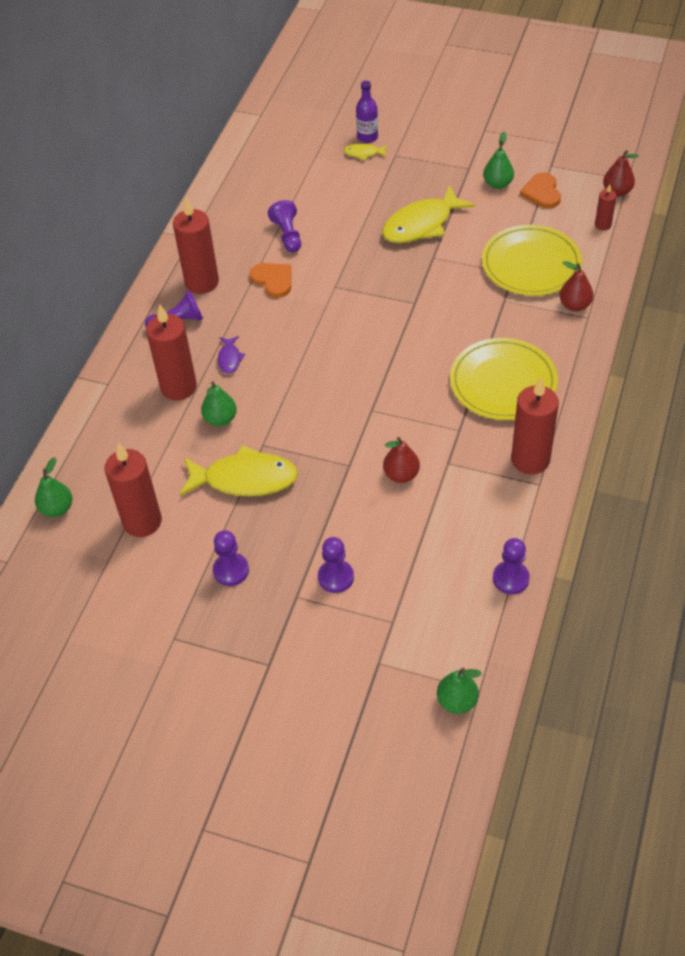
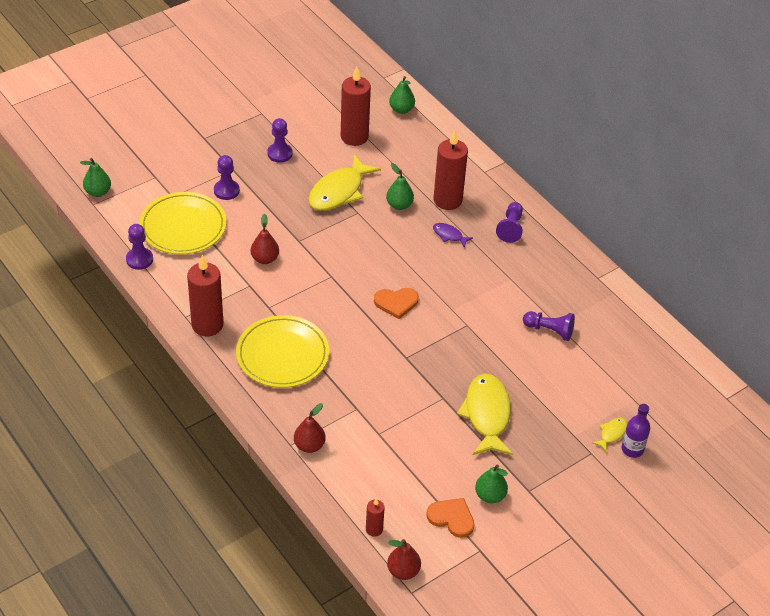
camera: 120 degrees right, 5 degrees down
red candle [173,197,219,294] -> none
orange heart [250,263,291,298] -> orange heart moved to [374,288,419,319]
yellow plate [482,225,582,296] -> yellow plate moved to [139,192,226,255]

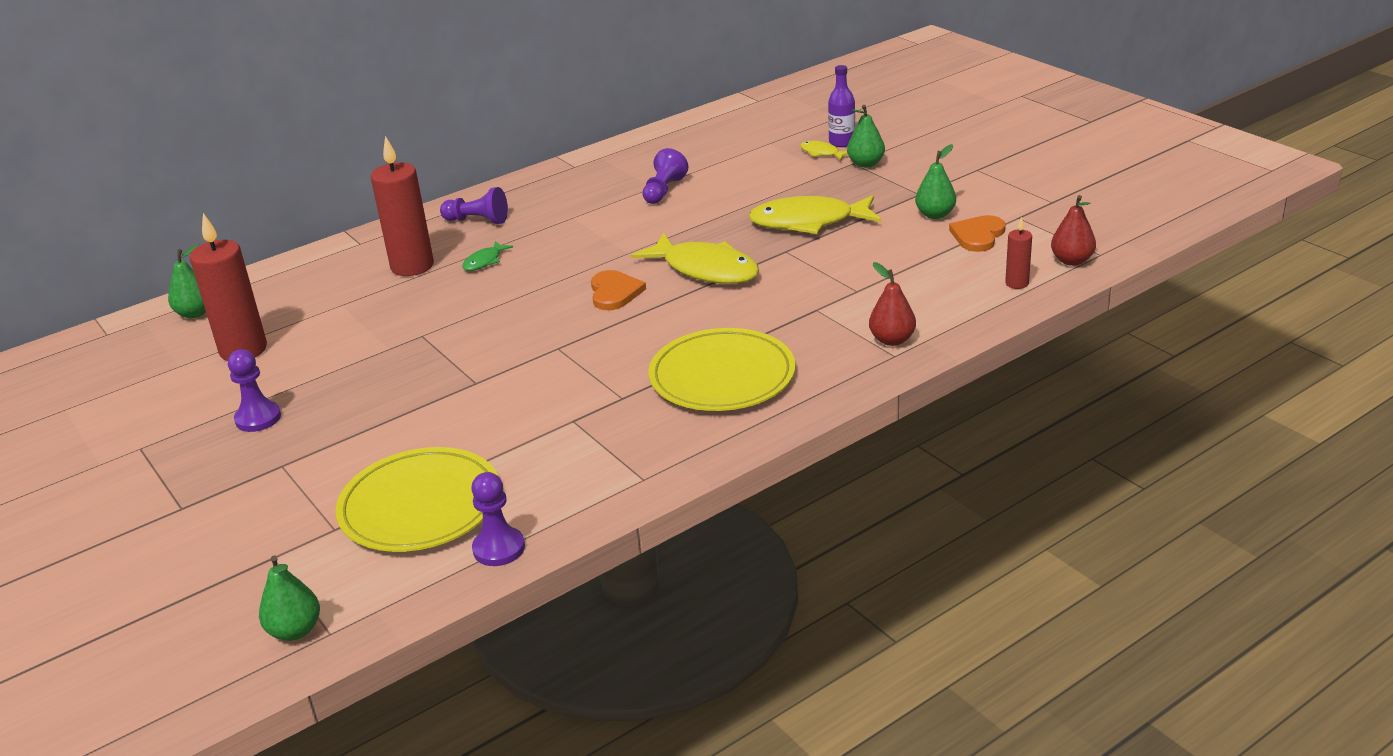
camera: 85 degrees left, 15 degrees down
red candle [187,255,223,336] -> none
purple pawn [214,155,240,200] -> none
red pear [251,214,279,264] -> none
yellow fish [308,154,381,211] -> yellow fish moved to [631,233,759,284]
green pear [386,163,414,210] -> green pear moved to [847,105,885,168]
purple fish [433,223,473,248] -> green fish [462,241,513,271]

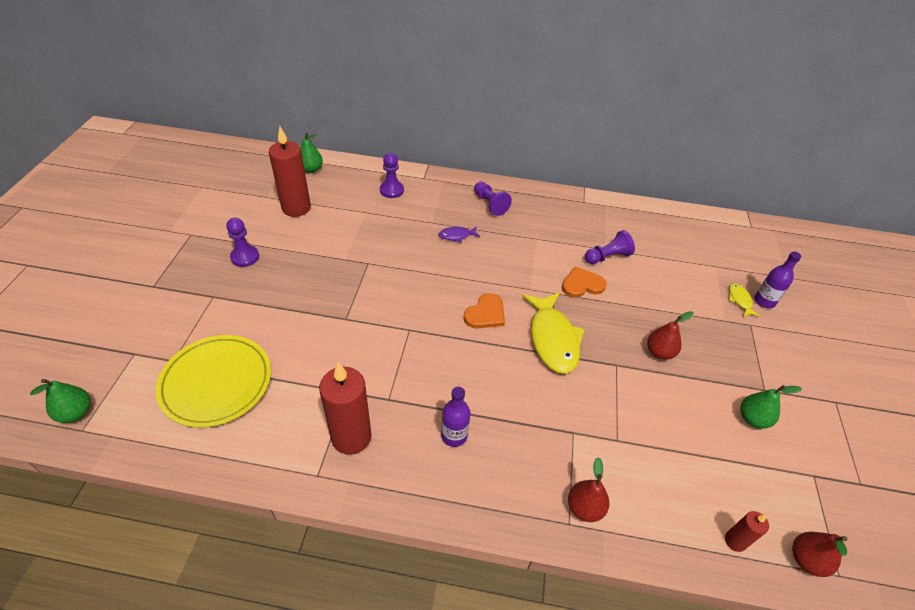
camera: 40 degrees right, 15 degrees up
red candle [371,136,434,276] -> red candle moved to [319,362,372,455]
green fish [462,241,513,271] -> purple fish [439,226,480,243]
purple pawn [471,472,525,566] -> purple pawn moved to [380,153,404,198]
yellow plate [649,328,796,411] -> purple bottle [441,387,471,447]
yellow fish [748,195,881,234] -> red pear [647,311,693,360]
green pear [847,105,885,168] -> none
orange heart [949,215,1006,252] -> orange heart moved to [562,266,607,298]

